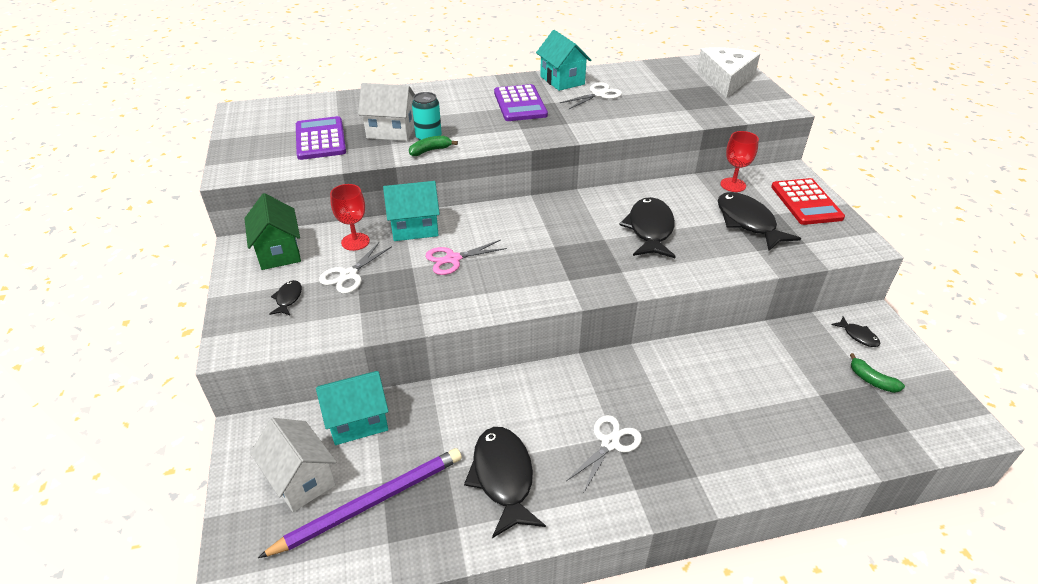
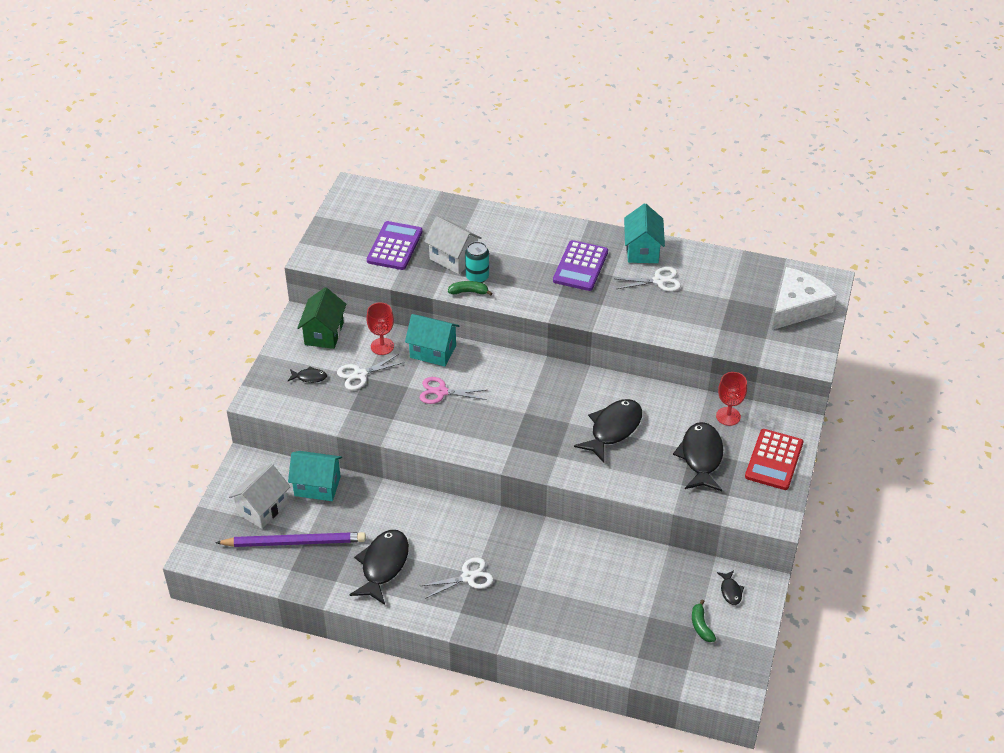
camera: 30 degrees right, 5 degrees up
white house [250,418,337,512] -> white house turned 45 degrees clockwise [229,464,291,529]
black fish [269,280,302,315] -> black fish turned 60 degrees clockwise [288,366,327,383]

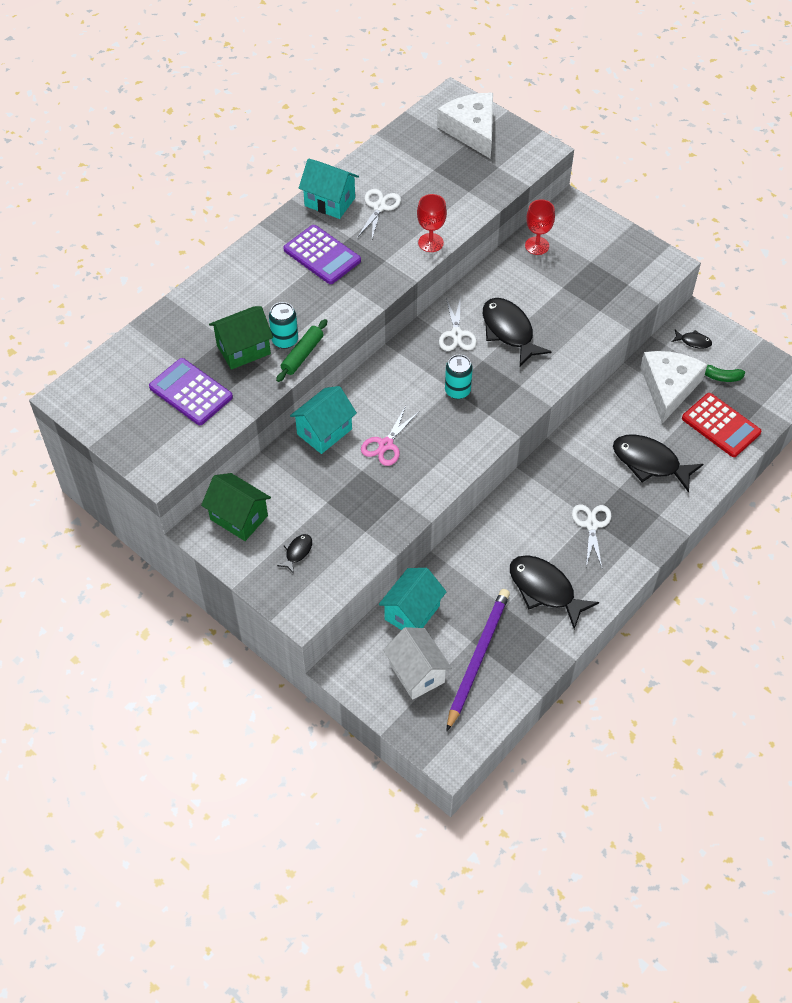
camera: 65 degrees left, 10 degrees up
white scissors [337,354,405,390] -> white scissors moved to [439,297,477,351]
red goblet [367,302,394,355] -> red goblet moved to [417,194,447,252]
white house [424,216,482,274] -> green house [209,306,273,370]
green banana [448,281,492,296] -> green rolling pin [276,319,327,382]
black fish [673,422,723,491] -> black fish moved to [613,434,703,493]
red calculator [745,429,803,490] -> red calculator moved to [682,393,762,457]
none -> turquoise can [445,355,473,399]
none -> white cheese [640,351,708,424]

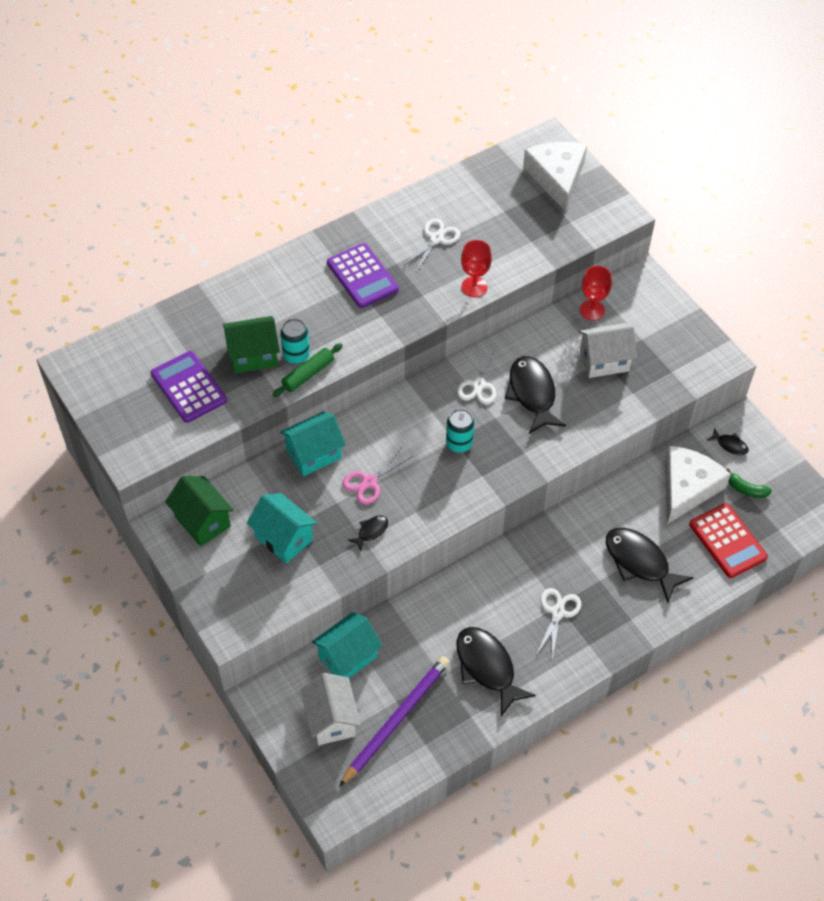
camera: 15 degrees right, 0 degrees up
black fish [277,534,312,574] -> black fish moved to [348,516,388,551]
turquoise house [299,158,359,219] -> turquoise house moved to [247,493,317,564]
none -> white house [579,323,637,378]

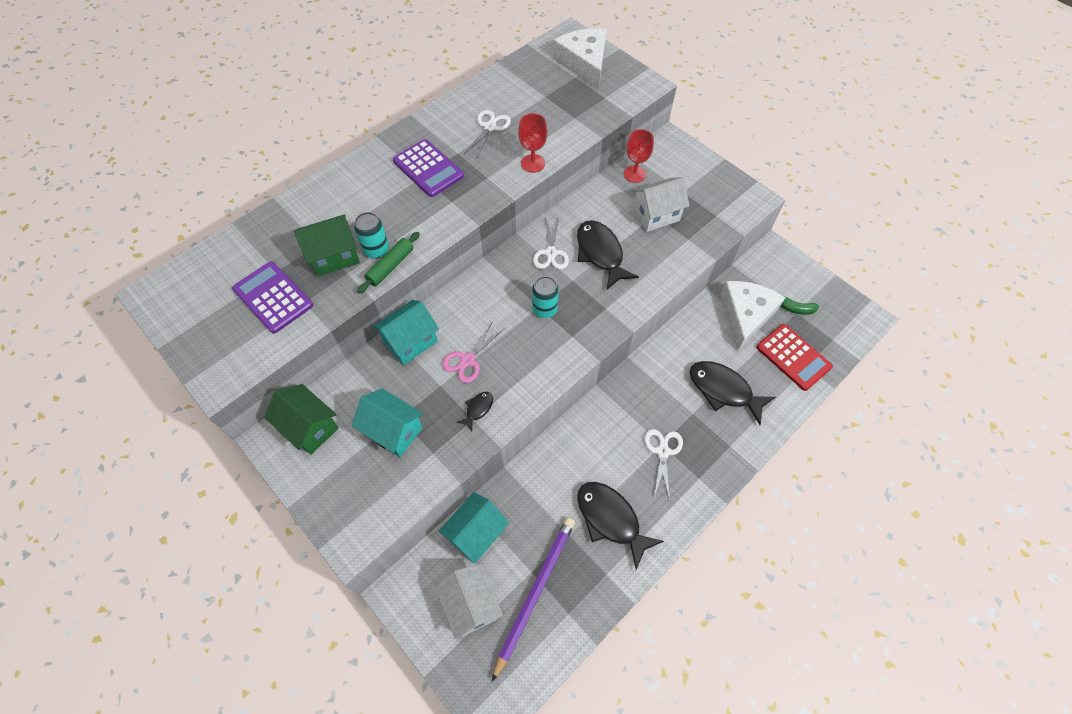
camera: 10 degrees left, 5 degrees up
black fish [707,428,749,455] -> none

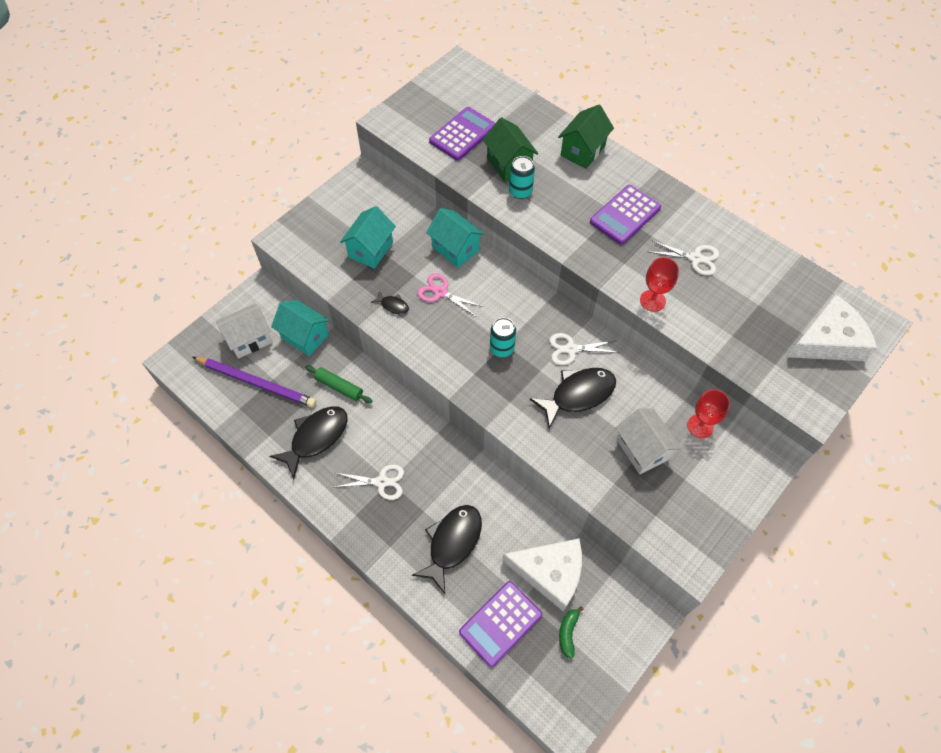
camera: 85 degrees right, 0 degrees up
green house [264,384,339,455] -> green house moved to [558,105,614,169]
green rolling pin [357,232,420,294] -> green rolling pin moved to [305,365,372,403]
red calculator [756,324,833,391] -> purple calculator [459,581,542,667]

